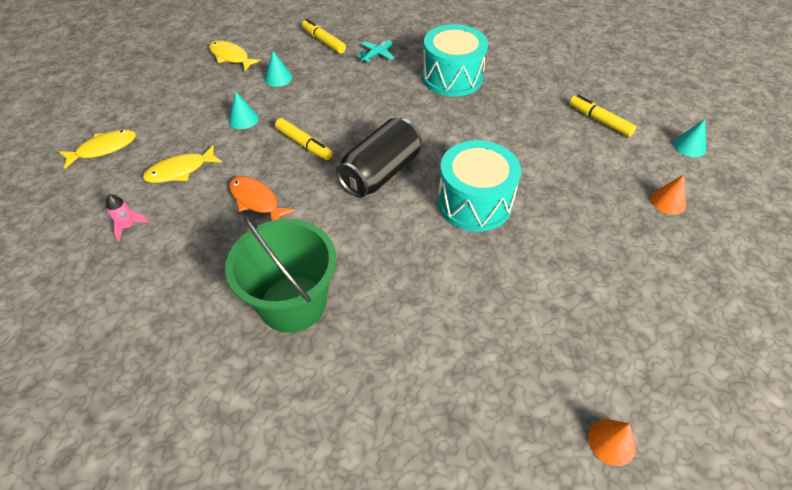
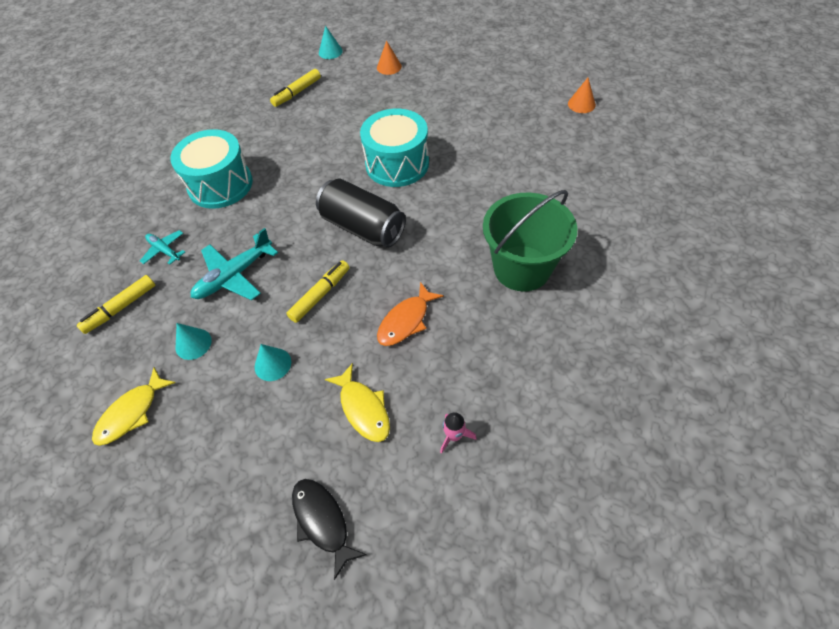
camera: 90 degrees left, 5 degrees up
yellow fish [59,129,136,169] -> black fish [292,479,367,580]
none -> turquoise plane [191,228,278,301]

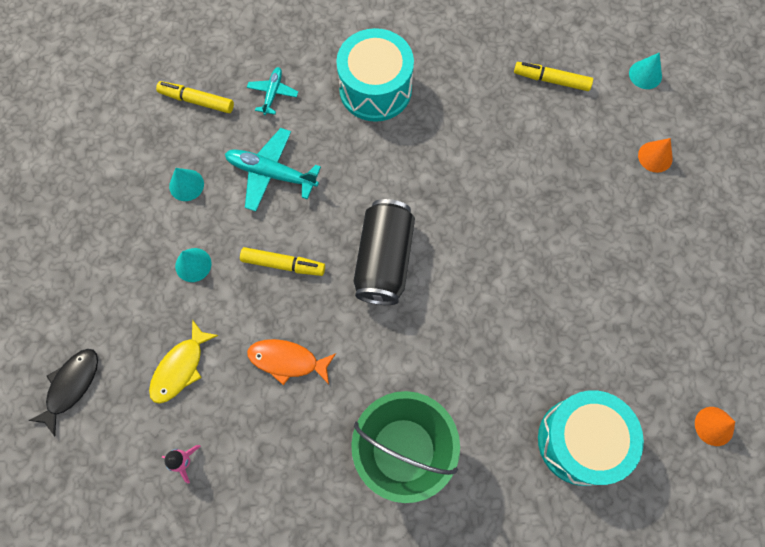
camera: 60 degrees right, 15 degrees up
yellow fish [92,367,176,446] -> none
turquoise drum [360,109,429,187] -> turquoise drum moved to [538,390,644,486]

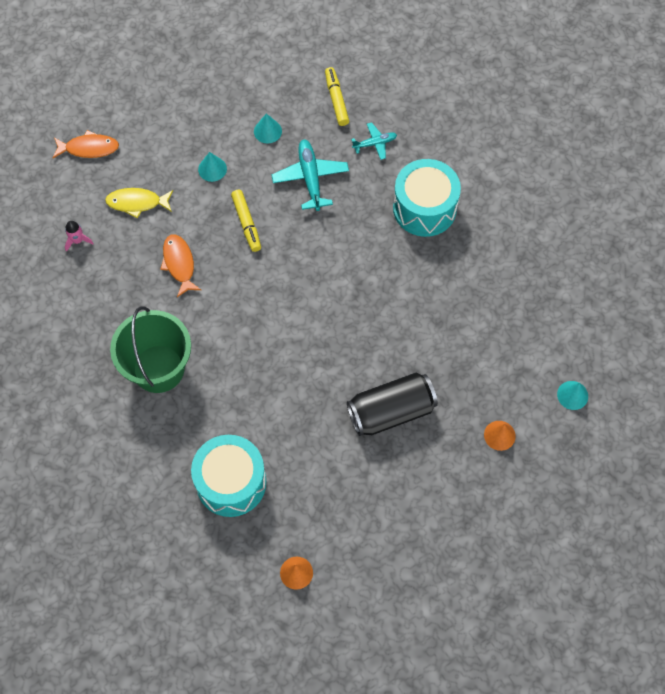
camera: 60 degrees right, 5 degrees down
black fish [28,349,98,436] -> orange fish [53,130,119,158]
black can [354,199,415,305] -> black can moved to [347,373,438,436]
yellow marker [514,62,593,91] -> none

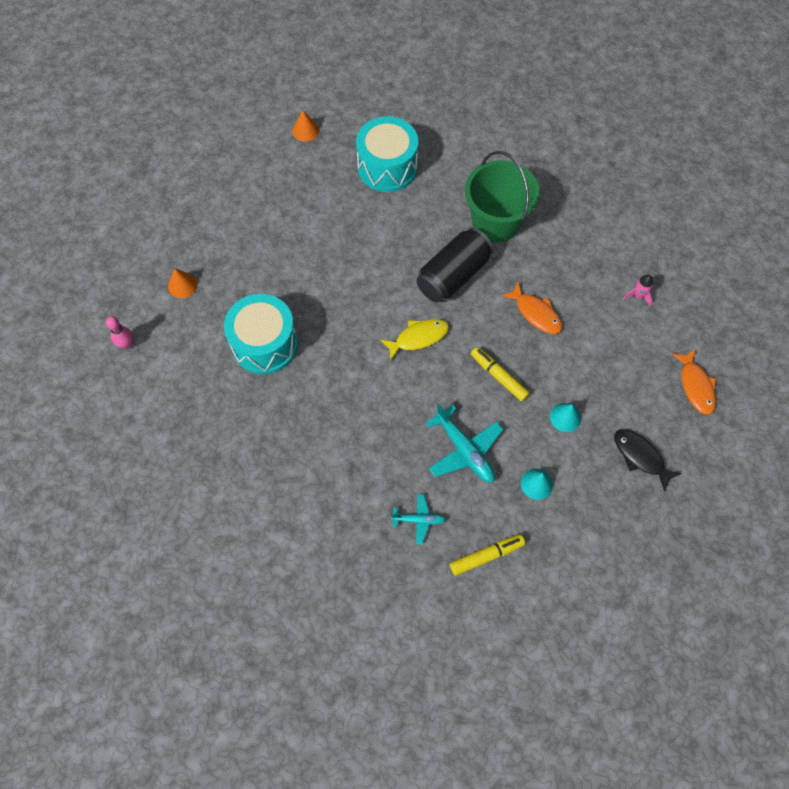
camera: 155 degrees right, 0 degrees up
orange fish [53,130,119,158] -> orange fish turned 75 degrees counterclockwise [672,349,716,415]
yellow fish [105,188,173,218] -> yellow fish moved to [380,319,449,361]
yellow marker [325,67,349,126] -> yellow marker turned 75 degrees counterclockwise [450,534,525,576]
black can [347,373,438,436] -> black can moved to [416,228,493,303]
turquoise plane [351,122,397,160] -> turquoise plane turned 135 degrees counterclockwise [391,494,446,545]
turquoise drum [393,159,461,237] -> turquoise drum moved to [224,294,298,374]
turquoise cone [557,381,588,410] -> pink bowling pin [106,316,133,349]
none -> black fish [614,429,682,492]

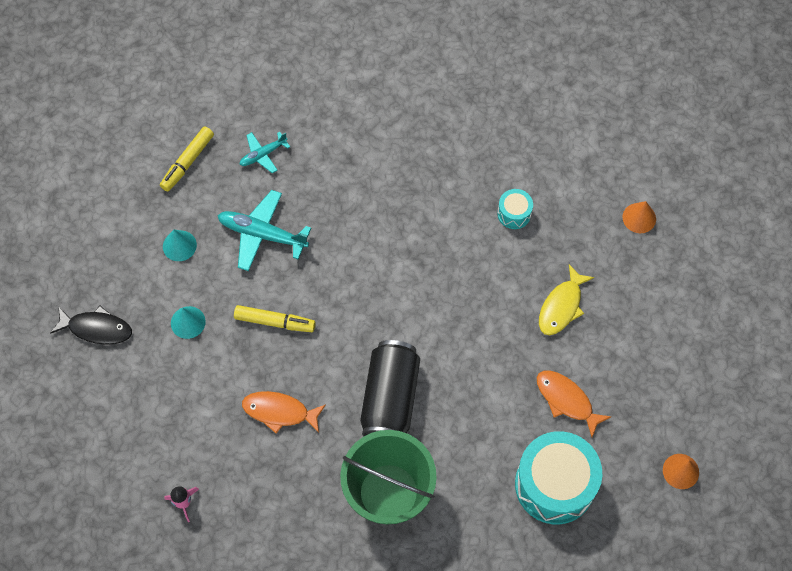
camera: 145 degrees right, 0 degrees up
pink bowling pin [106,316,133,349] -> none
turquoise drum [224,294,298,374] -> turquoise drum [497,189,533,229], size x0.46
yellow fish [380,319,449,361] -> yellow fish moved to [539,264,594,335]
orange fish [672,349,716,415] -> orange fish moved to [537,370,611,437]

